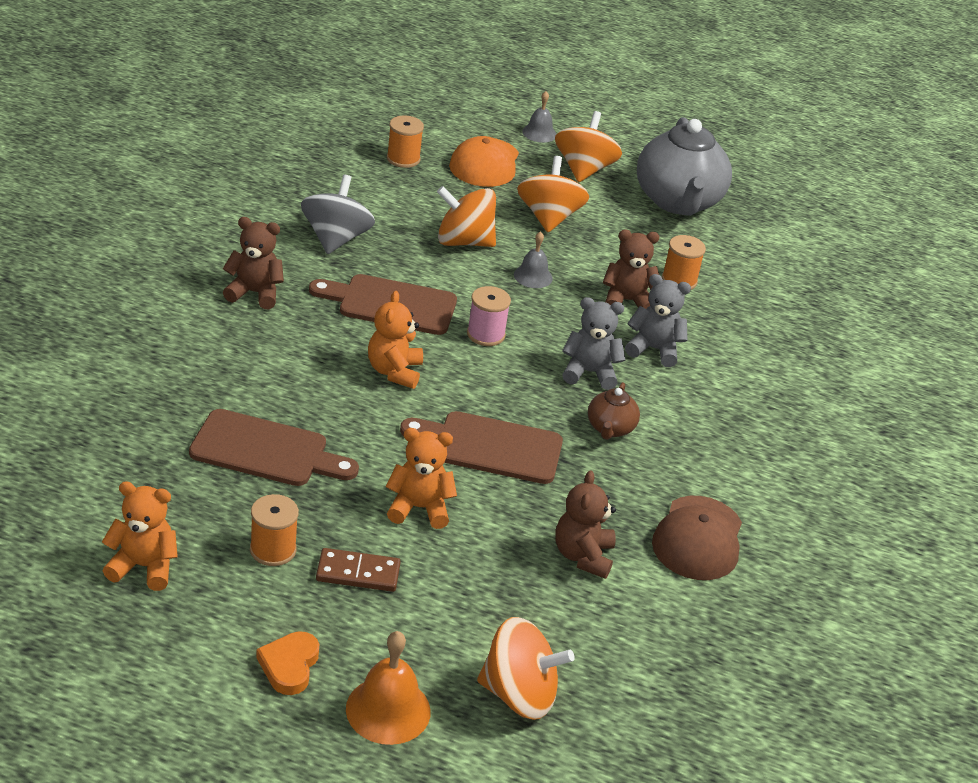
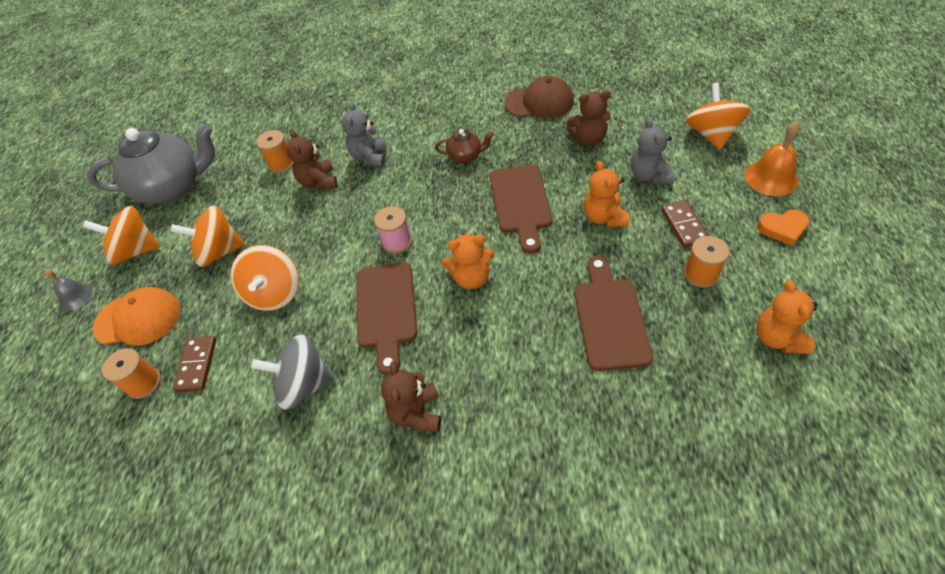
camera: 95 degrees left, 15 degrees up
grey bell [514,231,553,288] -> none
grey teddy bear [562,297,625,390] -> grey teddy bear moved to [631,118,675,185]
none -> brown domino [173,336,216,392]

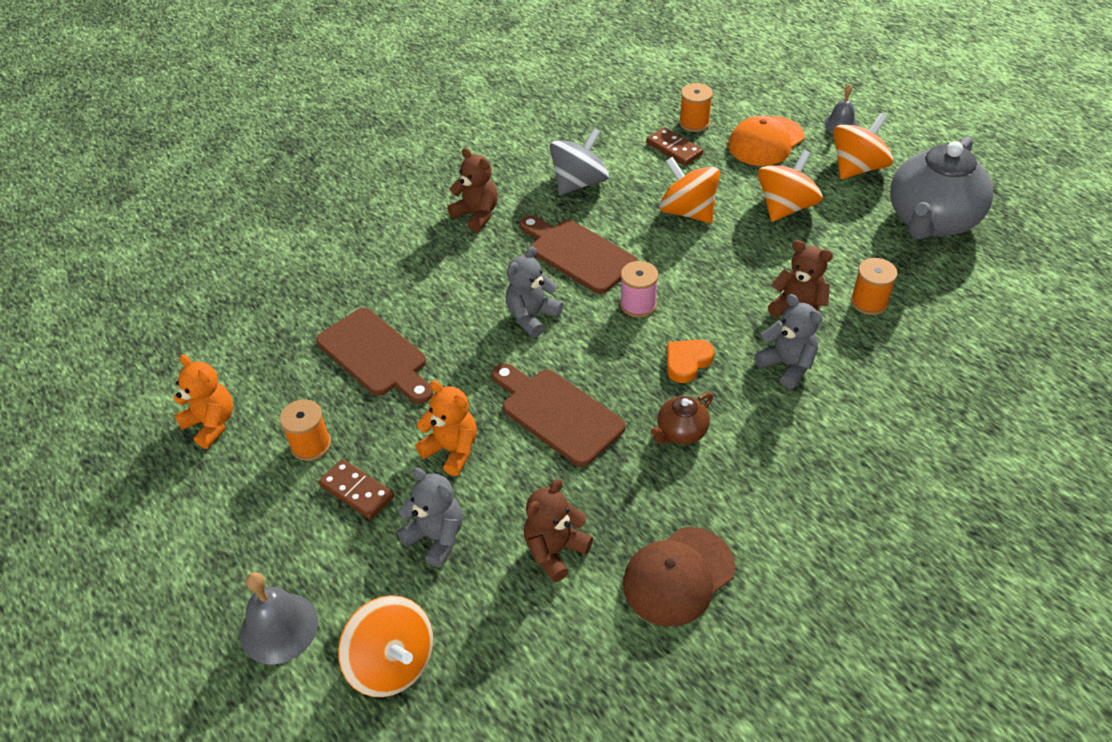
camera: 135 degrees right, 5 degrees down
orange teddy bear [442,234,494,289] -> grey teddy bear [506,246,563,337]
orange bell [744,121,800,196] -> grey bell [240,572,318,665]
orange heart [758,210,809,246] -> orange heart moved to [667,339,714,383]

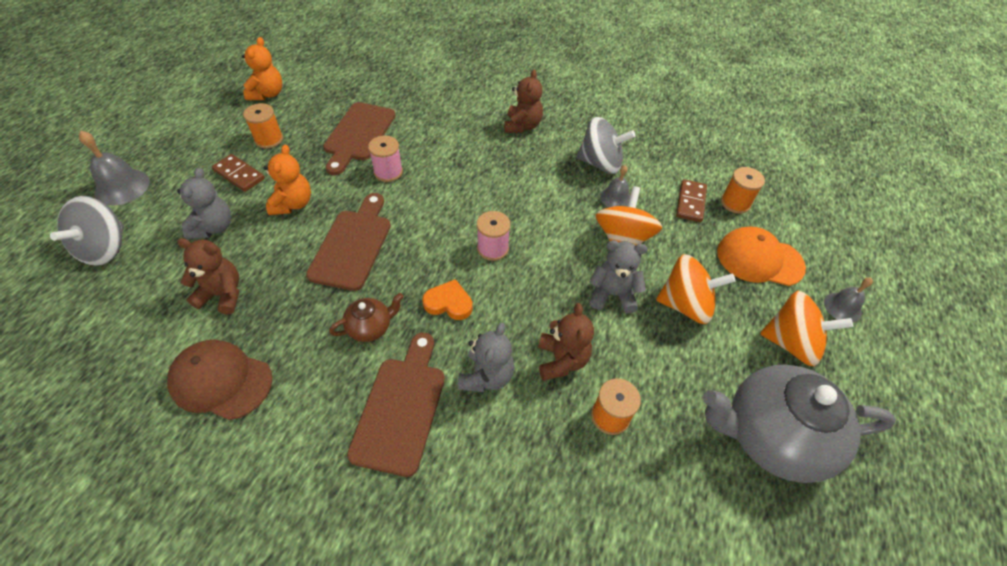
camera: 55 degrees right, 5 degrees up
brown domino [318,459,394,520] -> brown domino turned 60 degrees counterclockwise [212,154,265,192]
orange spinning top [338,595,433,697] -> grey spinning top [50,196,124,266]
grey teddy bear [506,246,563,337] -> grey teddy bear moved to [589,240,647,314]
brown cutting board [520,215,638,294] -> brown cutting board moved to [347,333,445,477]
brown teapot [650,392,713,444] -> brown teapot turned 135 degrees clockwise [329,293,404,342]
none -> pink spool [368,135,403,182]
none -> grey bell [600,165,630,207]

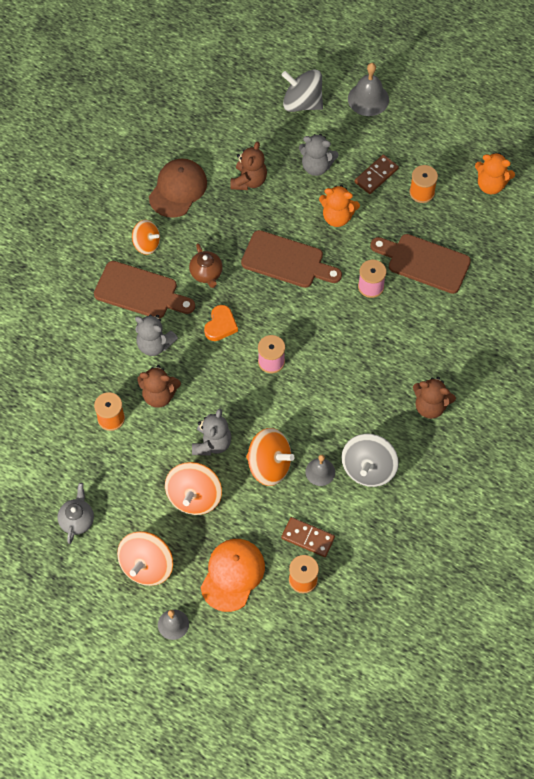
camera: 100 degrees right, 10 degrees up
grey teapot [703,364,896,483] -> grey teapot [57,483,94,544], size x0.45
none -> orange spinning top [132,220,160,255]

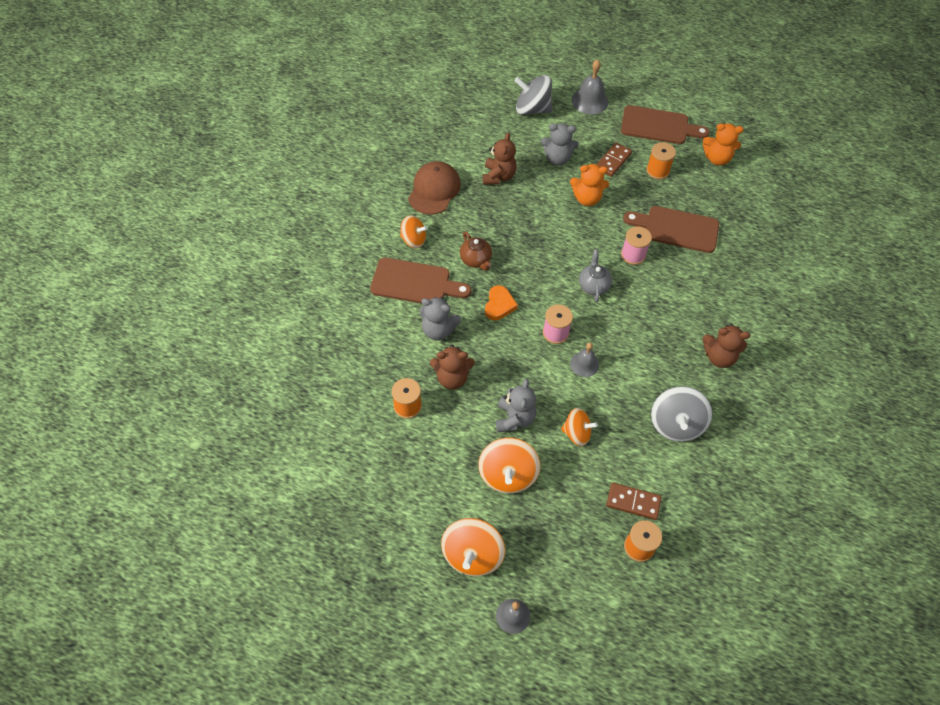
camera: 10 degrees left, 5 degrees down
grey teapot [57,483,94,544] -> grey teapot moved to [579,250,612,302]
orange cap [201,539,265,612] -> none
brown cutting board [241,230,342,288] -> brown cutting board moved to [621,105,710,144]
orange spinning top [246,428,294,486] -> orange spinning top [561,408,598,446], size x0.65
grey bell [306,455,335,486] -> grey bell moved to [570,343,599,377]

